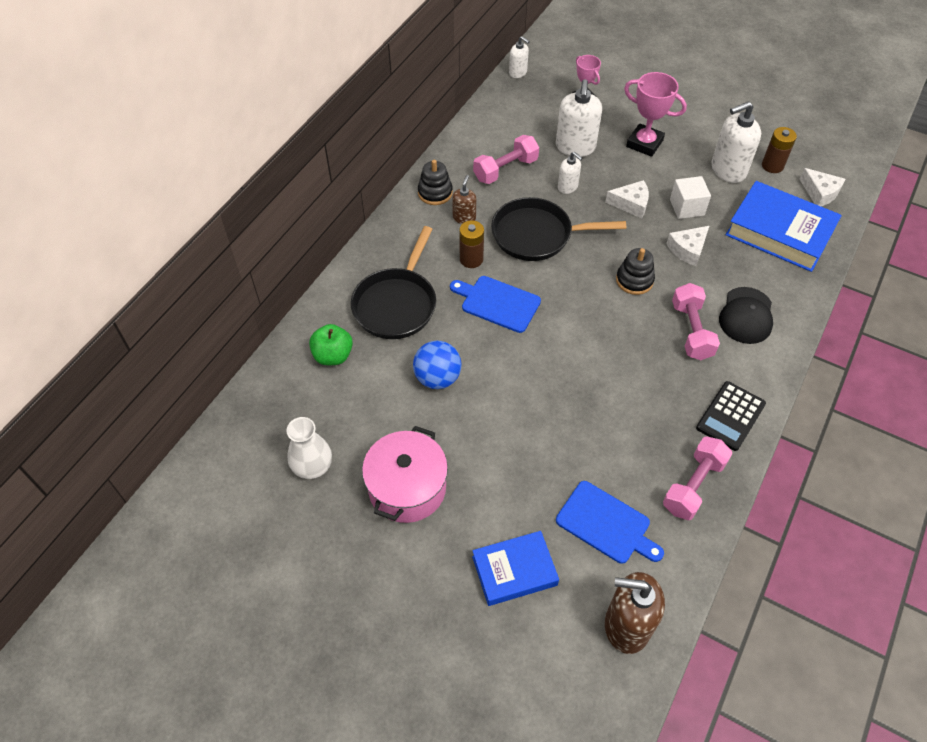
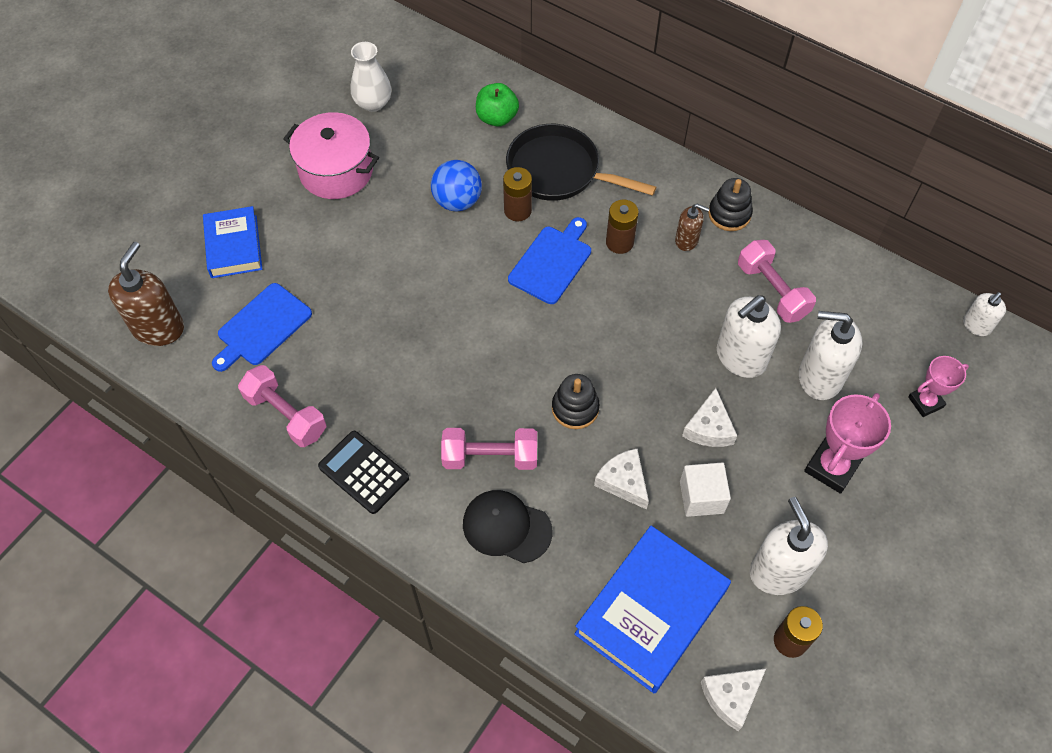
camera: 95 degrees right, 5 degrees up
black pan [491,197,626,261] -> none
white soap dispenser [558,152,583,194] -> white soap dispenser [717,295,781,378], size x1.82
none -> brown battery [503,167,532,221]

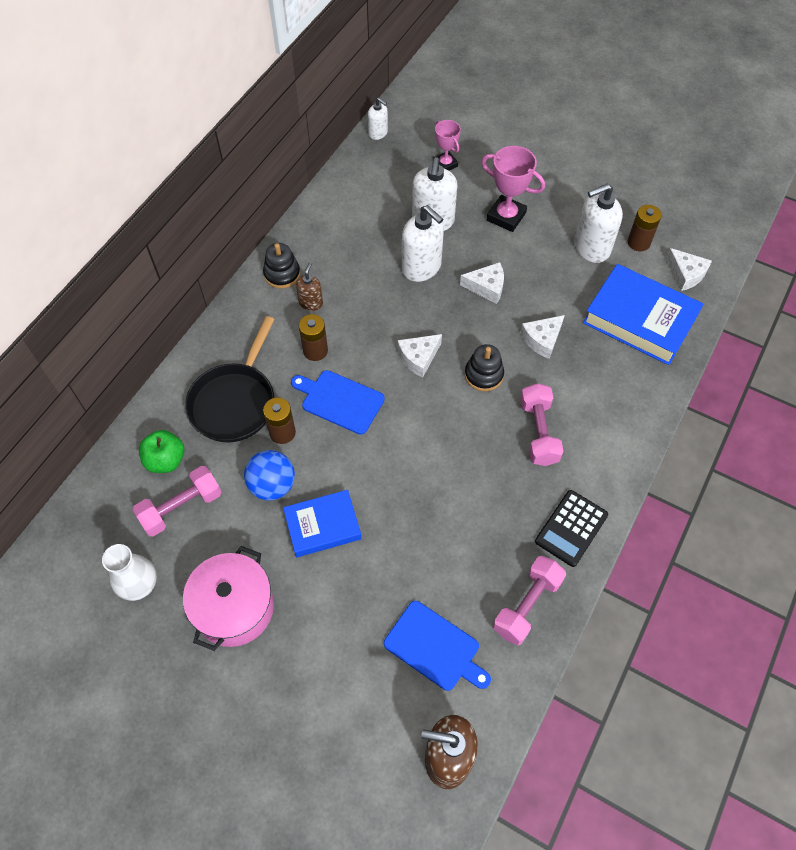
camera: 95 degrees left, 0 degrees up
blue book [203,206,262,278] -> blue book moved to [283,490,362,557]
black cap [463,490,553,563] -> none
white cube [680,462,731,517] -> none
pink dumbbell [738,240,816,323] -> pink dumbbell moved to [132,466,222,536]
none -> white cheese [398,334,442,378]

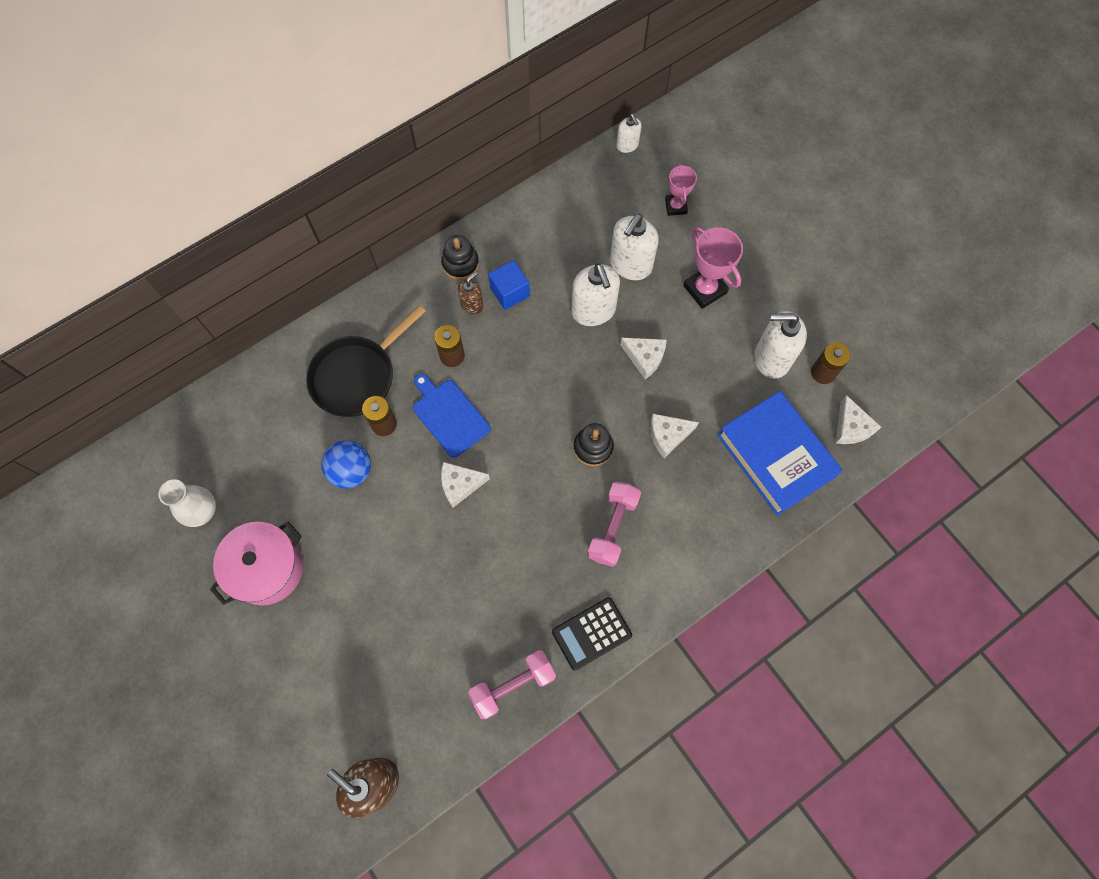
camera: 25 degrees right, 10 degrees up
pink dumbbell [132,466,222,536] -> none
green apple [139,430,184,473] -> none
blue book [283,490,362,557] -> none
blue cutting board [384,601,491,691] -> none
white cheese [398,334,442,378] -> white cheese moved to [441,462,490,508]
none -> blue cube [488,260,530,310]

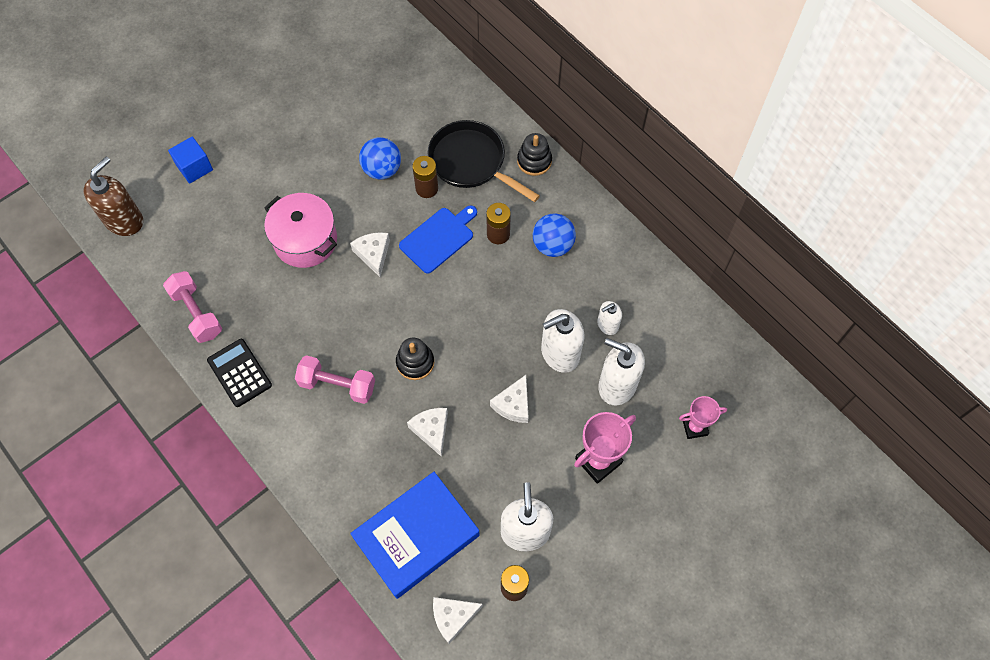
camera: 85 degrees right, 5 degrees down
white vase [158,479,216,527] -> none
pink pot [210,521,303,606] -> pink pot moved to [264,193,337,268]
black stacking toy [441,235,479,280] -> black stacking toy moved to [517,133,552,176]
brown soap dispenser [458,271,483,315] -> blue ball [533,213,576,257]
blue cube [488,260,530,310] -> blue cube moved to [168,137,213,184]
white soap dispenser [616,114,641,153] -> white soap dispenser moved to [597,301,622,335]

